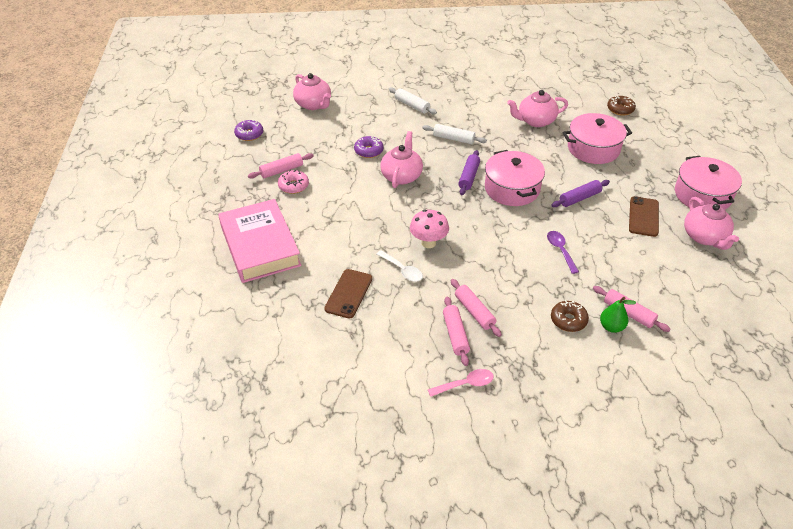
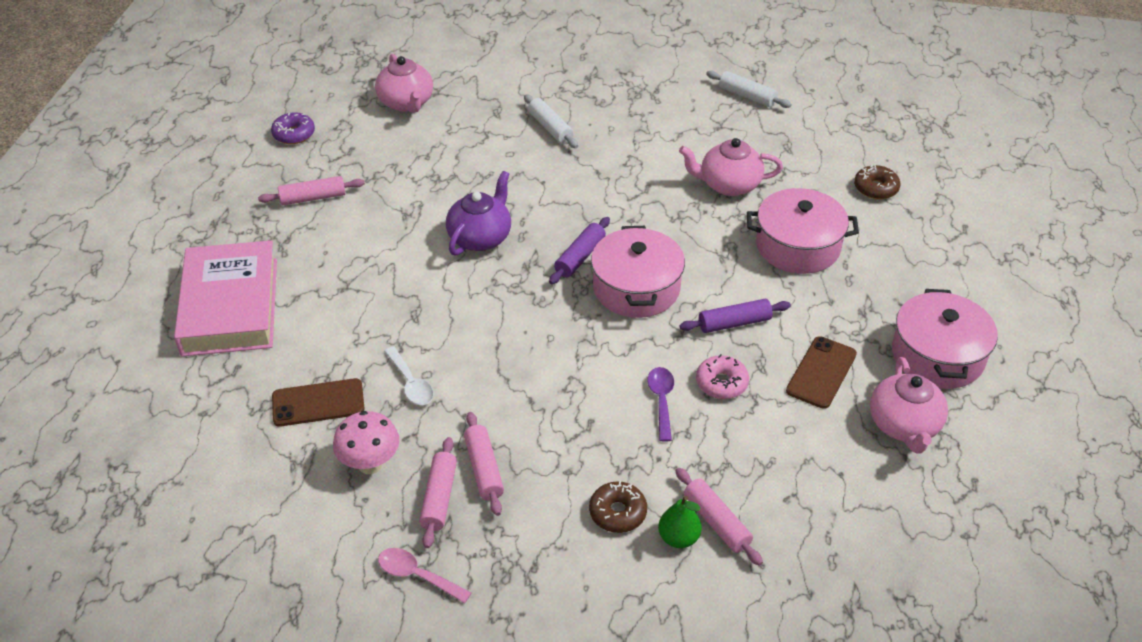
camera: 15 degrees right, 0 degrees up
pink donut [278,170,309,194] -> pink donut moved to [696,354,749,399]
brown phone [324,269,372,319] -> brown phone turned 45 degrees clockwise [272,378,365,427]
purple donut [354,136,384,158] -> none
pink teapot [380,131,423,188] -> purple teapot [446,171,511,256]
pink mushroom [410,210,449,248] -> pink mushroom moved to [333,411,399,474]
white rolling pin [422,124,487,144] -> white rolling pin moved to [706,71,791,108]
pink spoon [428,369,494,397] -> pink spoon turned 150 degrees counterclockwise [378,548,472,603]

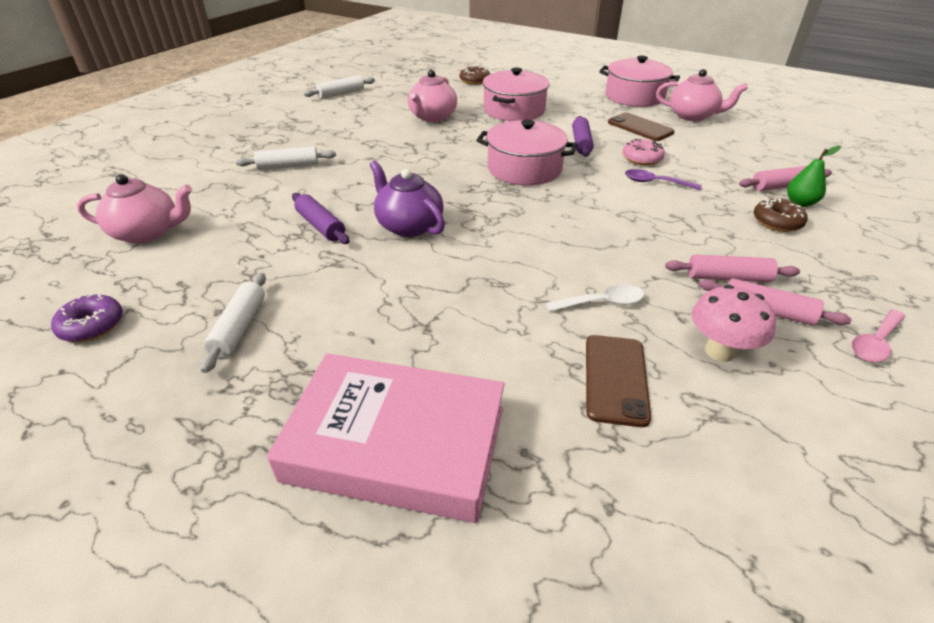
camera: 70 degrees left, 5 degrees down
pink rolling pin [258,176,365,205] -> white rolling pin [201,273,266,373]
purple rolling pin [549,217,610,284] -> purple rolling pin moved to [292,193,350,244]

